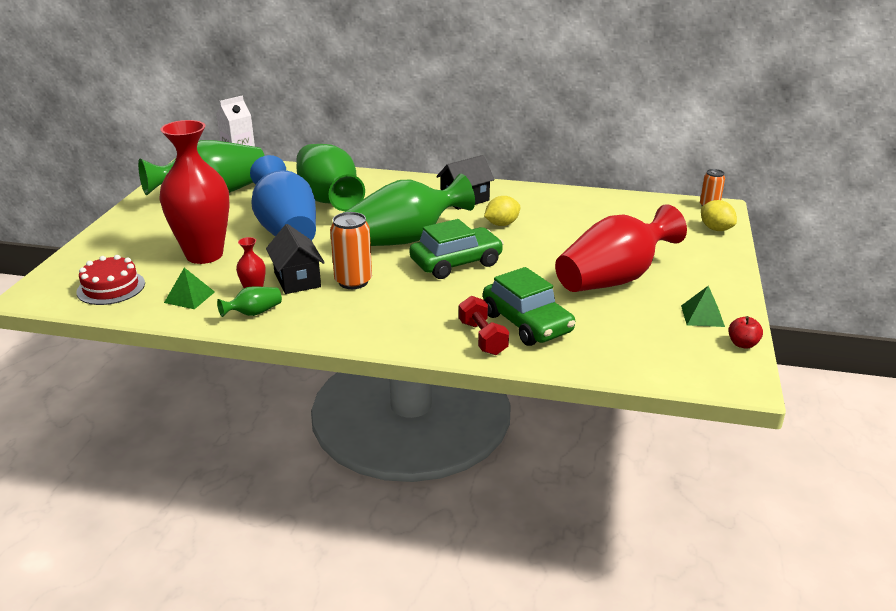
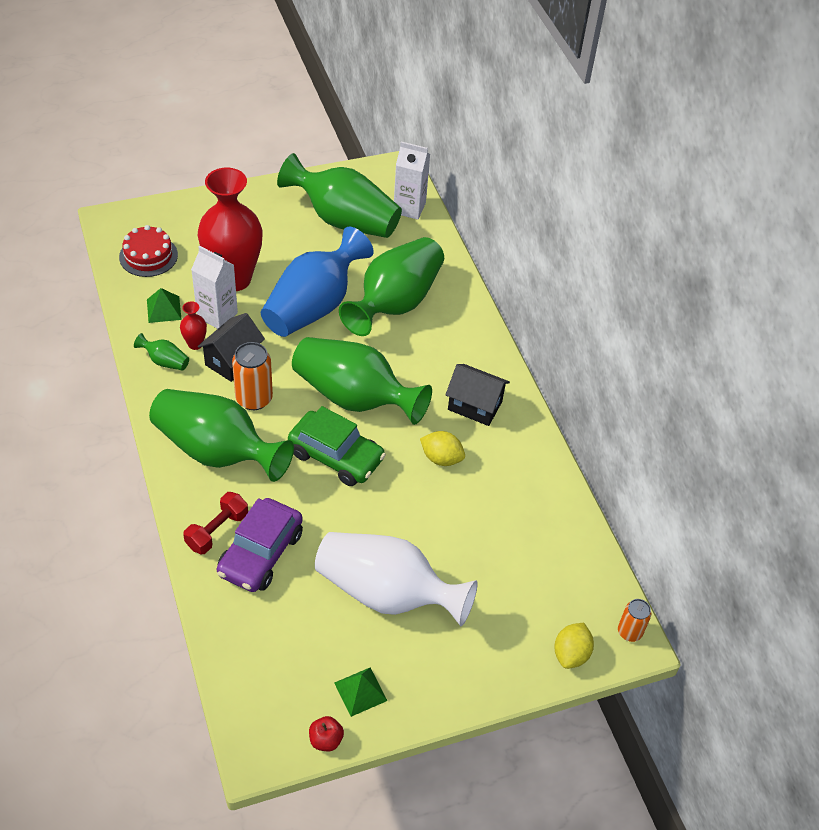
camera: 55 degrees right, 20 degrees up
green car [483,267,575,346] -> purple car [217,498,303,592]
red vase [555,204,687,292] -> white vase [315,532,478,626]
none -> green vase [149,389,294,482]
none -> white carton [191,246,238,329]

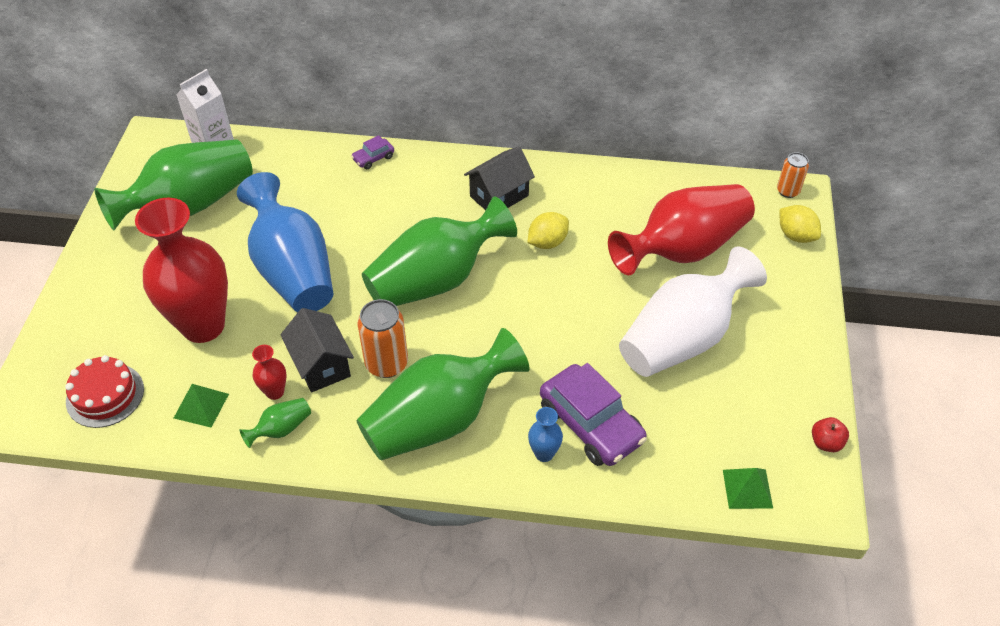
camera: 60 degrees left, 0 degrees up
red dumbbell [183,492,248,554] -> blue vase [528,407,563,462]
white carton [191,246,238,329] -> none
green car [288,406,386,486] -> none
green pyramid [334,668,387,717] -> green pyramid moved to [723,468,773,509]
green vase [339,237,444,336] -> none
none -> purple car [351,135,394,169]
none -> red vase [608,184,755,275]

